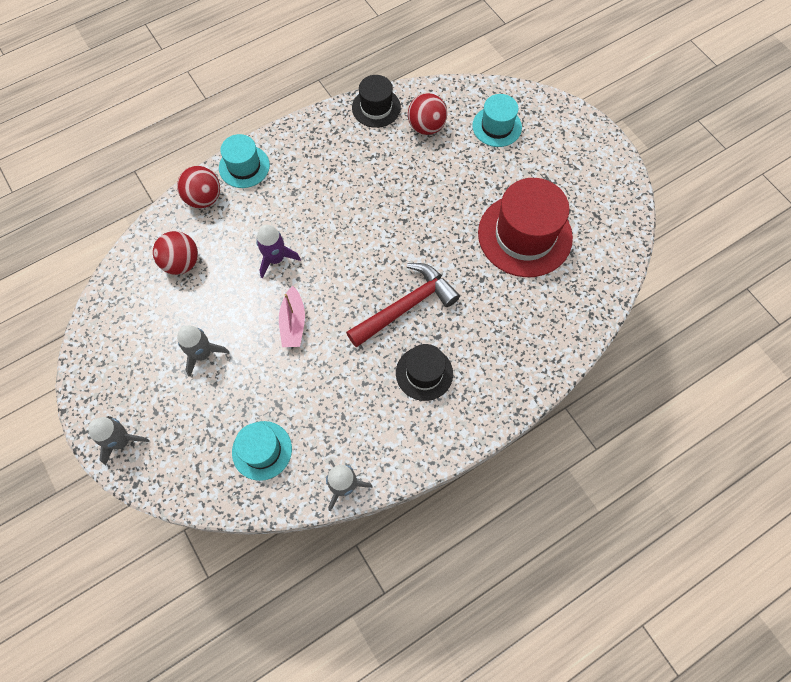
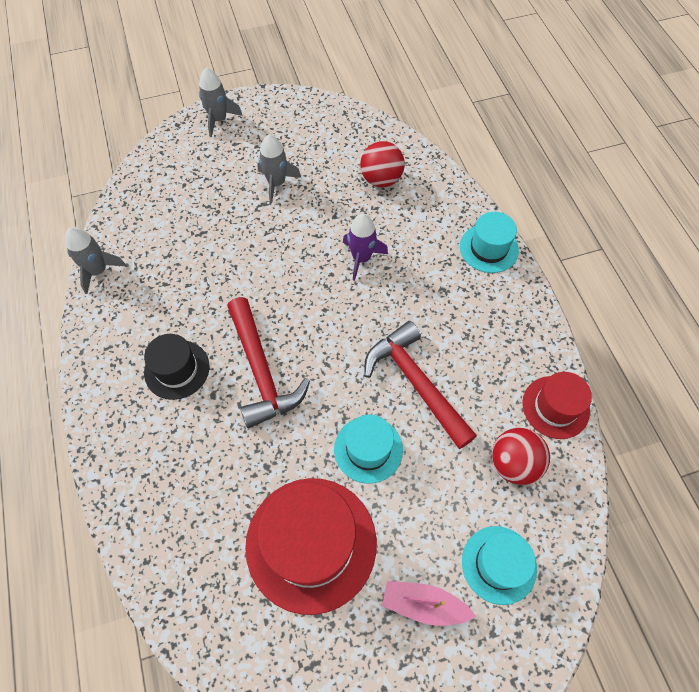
camera: 105 degrees right, 5 degrees down
red ball [177,166,220,208] -> none
turquoise hat [232,421,292,481] -> turquoise hat moved to [334,415,403,484]
pink boat [279,286,305,347] -> pink boat moved to [382,581,476,626]
black hat [352,75,401,128] -> red hat [522,372,592,439]
none -> red hammer [364,321,477,449]

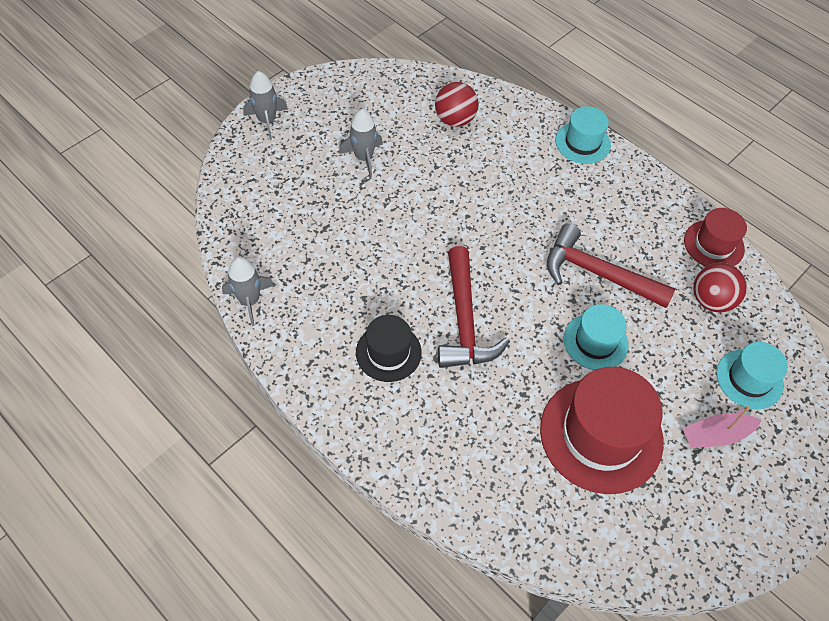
camera: 30 degrees left, 5 degrees down
red hammer [227,297,310,428] -> red hammer turned 45 degrees clockwise [438,246,510,368]
purple rocket [343,214,388,281] -> none

